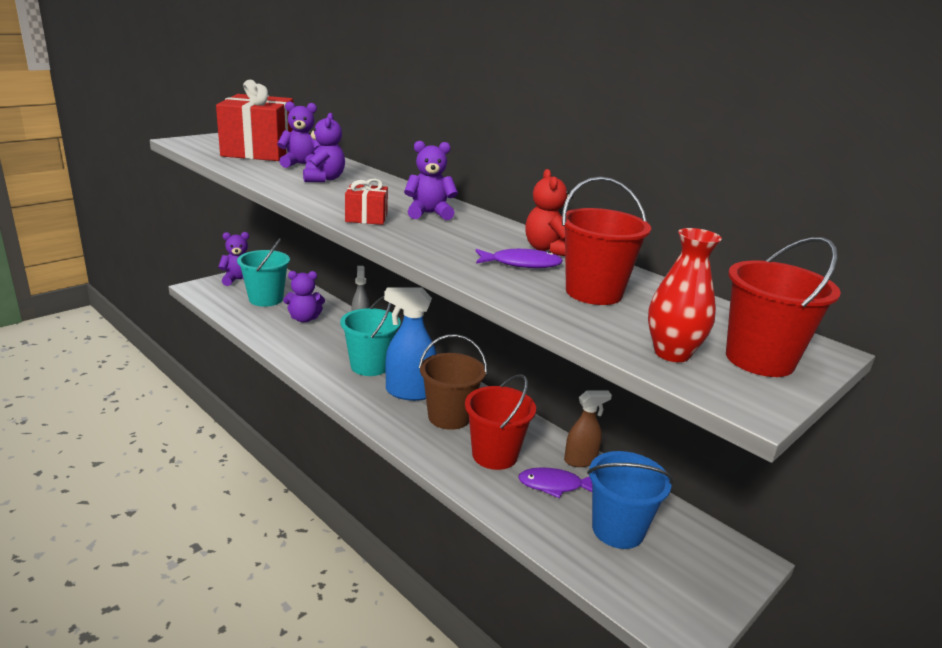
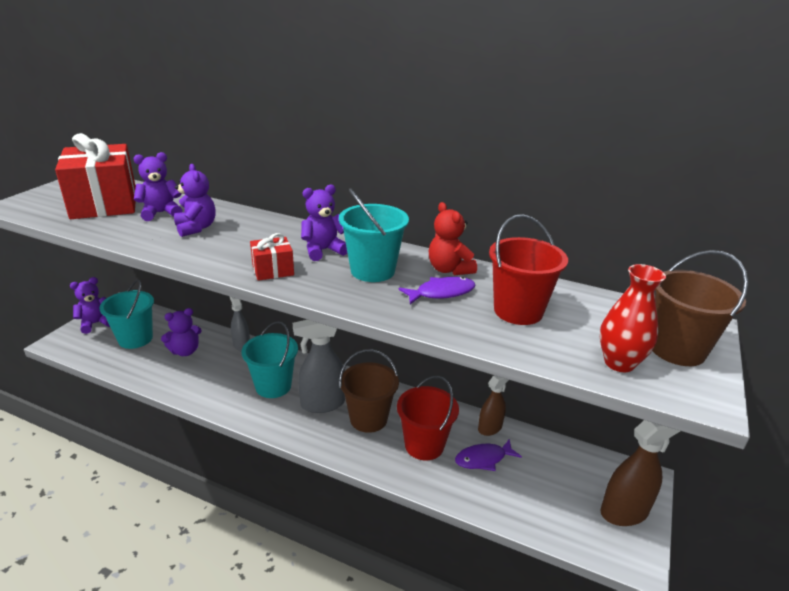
camera: 20 degrees left, 5 degrees up
blue spray bottle [384,287,437,401] -> grey spray bottle [293,320,345,413]
blue bucket [587,451,674,549] -> none
red bucket [726,237,841,377] -> brown bucket [652,250,748,366]
none -> turquoise bucket [339,188,409,282]
none -> brown spray bottle [600,420,680,526]

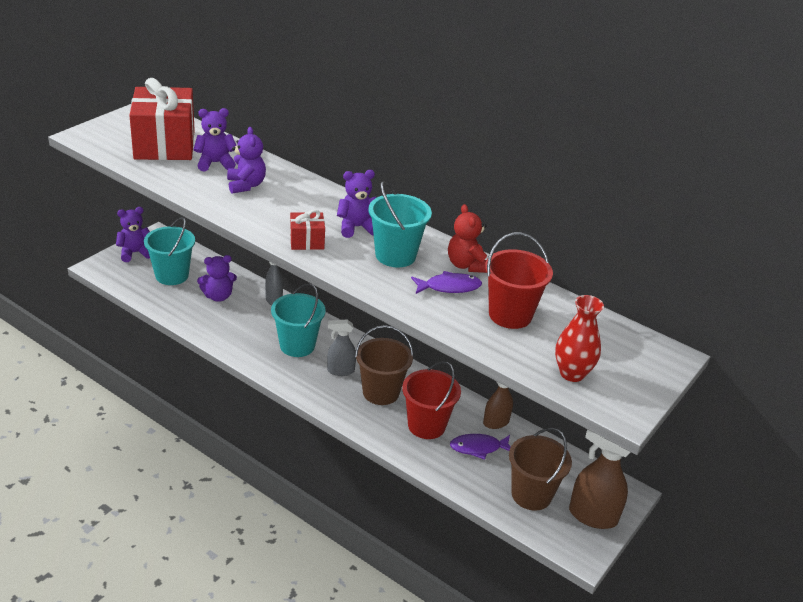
camera: 10 degrees right, 5 degrees up
grey spray bottle [293,320,345,413] -> grey spray bottle [327,319,356,376], size x0.63
brown spray bottle [600,420,680,526] -> brown spray bottle turned 150 degrees counterclockwise [569,429,630,529]
brown bucket [652,250,748,366] -> brown bucket moved to [509,428,572,511]

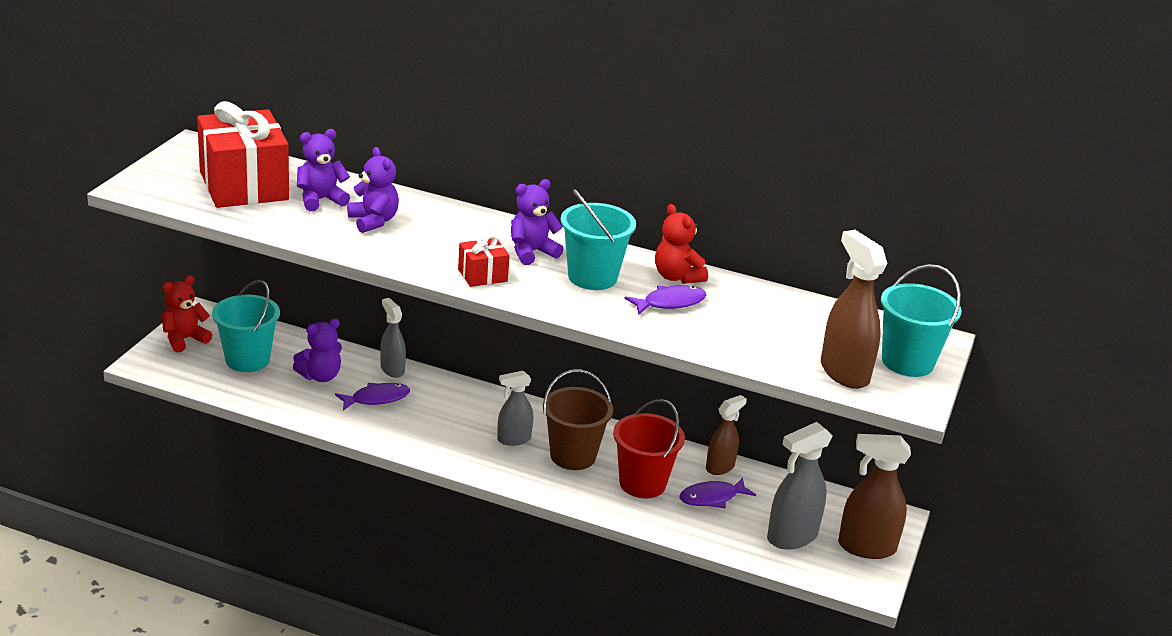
camera: 15 degrees left, 5 degrees down
purple teddy bear [116,207,150,262] -> red teddy bear [162,275,212,353]
turquoise bucket [271,283,326,357] -> turquoise bucket moved to [881,264,962,377]
red bucket [485,233,553,329] -> none
brown bucket [509,428,572,511] -> grey spray bottle [767,422,833,549]
red vase [555,295,604,382] -> brown spray bottle [821,230,887,389]
none -> purple fish [335,383,410,410]

